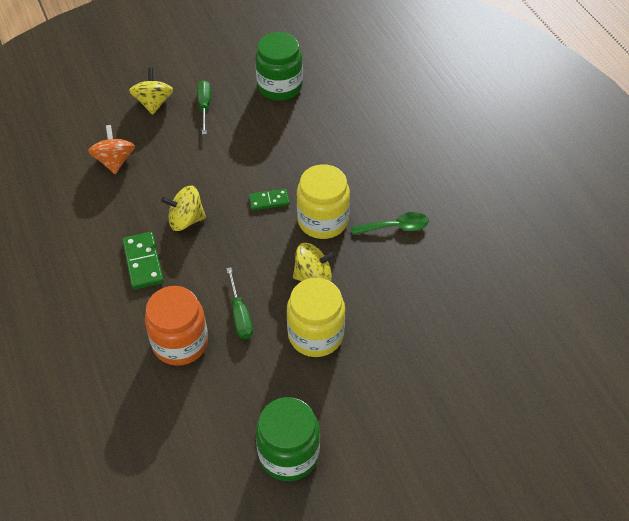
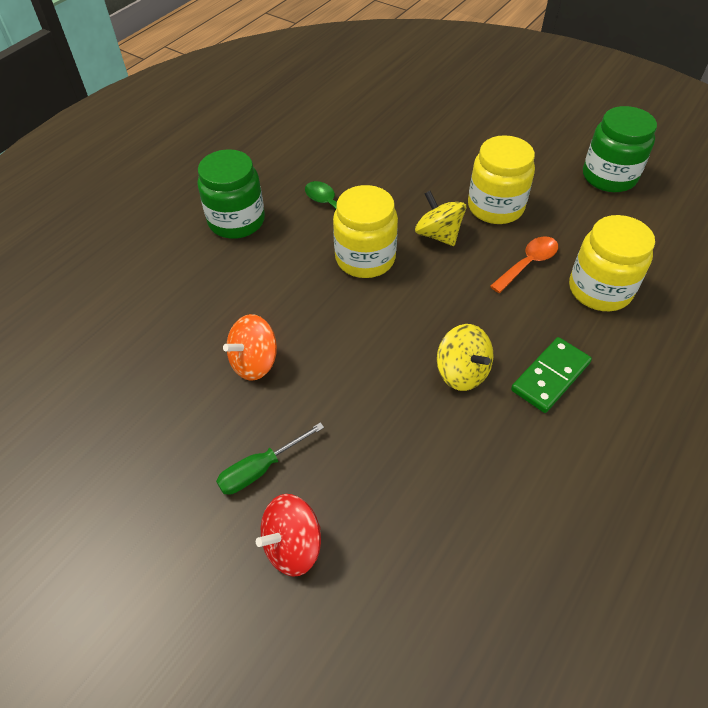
camera: 120 degrees left, 0 degrees up
orange spinning top [88,125,135,174] -> orange spinning top moved to [223,314,277,381]
yellow spinning top [129,68,174,115] -> red spinning top [256,494,321,577]
orange jar [145,286,208,366] -> yellow jar [569,215,655,311]
green screwdriver [226,267,253,339] -> orange spoon [490,236,558,293]
green domino [249,189,290,210] -> none
green jar [255,32,303,101] -> green jar moved to [198,149,265,239]

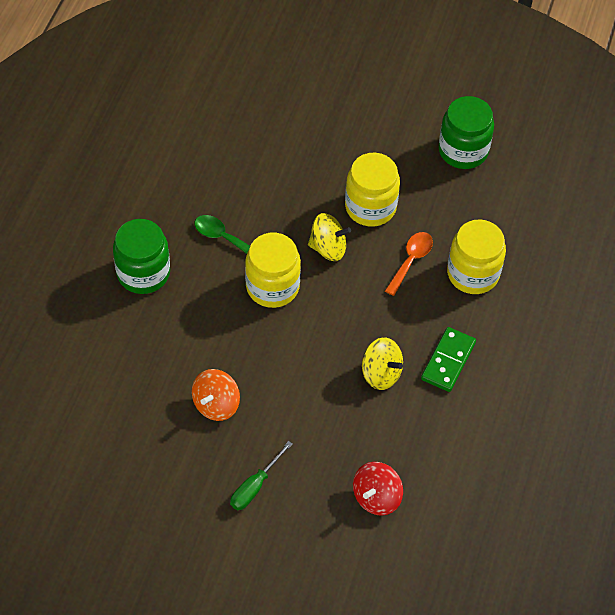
camera: 20 degrees left, 5 degrees up
red spinning top [256,494,321,577] -> red spinning top moved to [353,462,403,516]
yellow spinning top [415,191,466,246] -> yellow spinning top turned 150 degrees clockwise [308,213,351,261]

